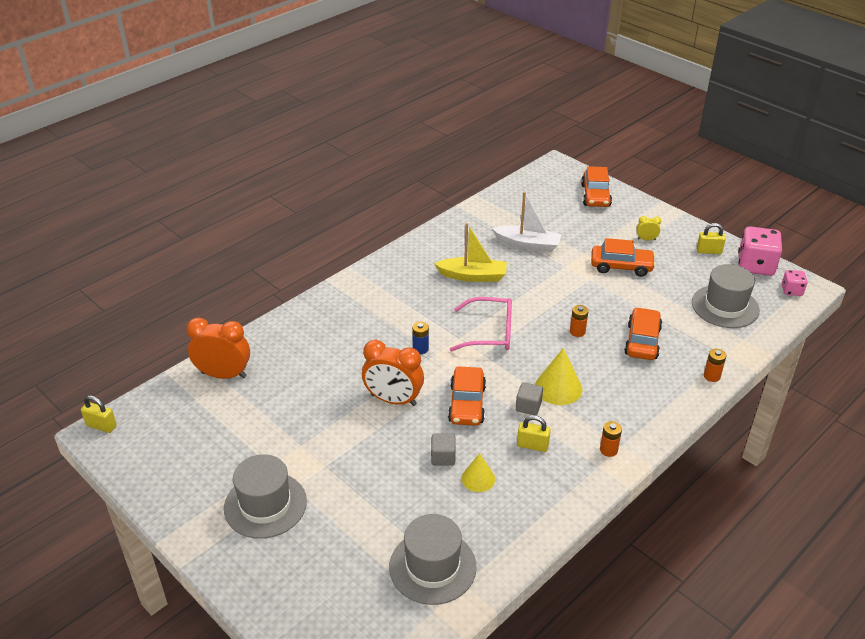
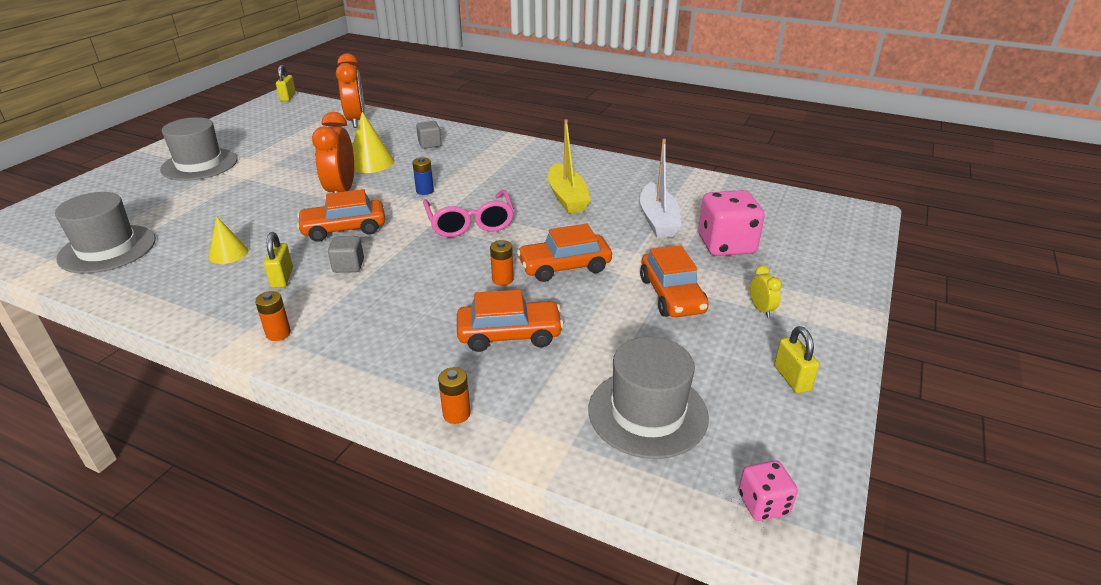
camera: 70 degrees right, 5 degrees down
grey cube [431,434,456,466] -> grey cube moved to [416,121,442,149]
yellow cone [535,348,583,405] -> yellow cone moved to [352,112,394,173]
orange car [581,166,612,207] -> orange car moved to [517,224,612,282]
pink dice [738,226,782,276] -> pink dice moved to [698,190,765,256]

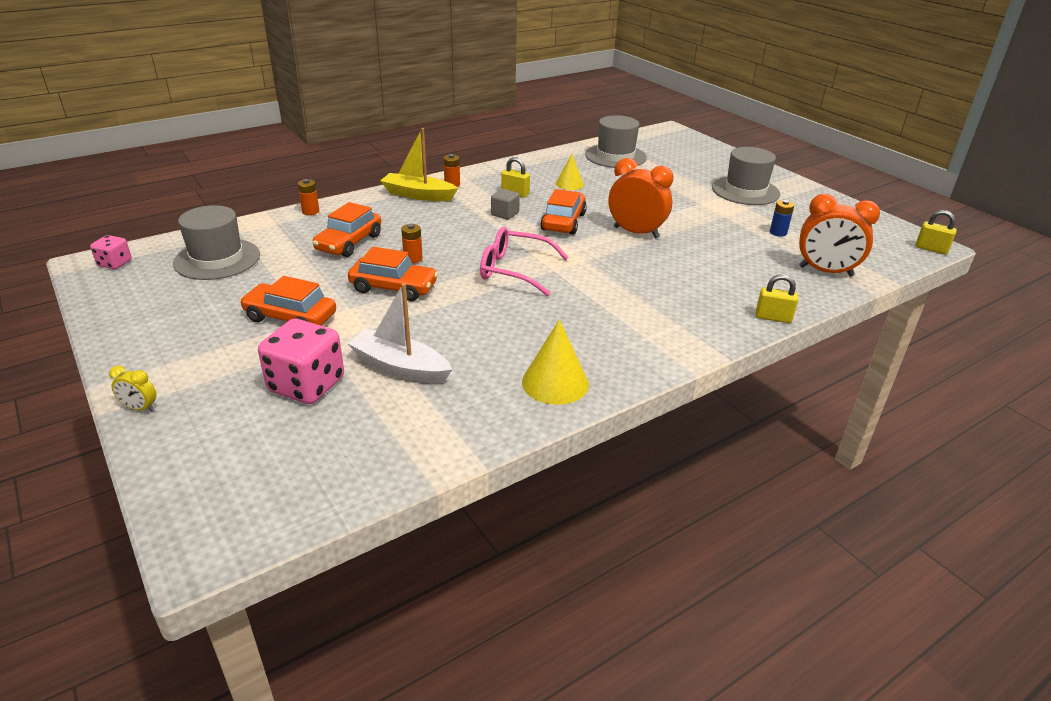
camera: 120 degrees right, 0 degrees up
yellow cone [352,112,394,173] -> yellow cone moved to [522,319,589,405]
blue battery [412,157,434,195] -> blue battery moved to [770,200,794,237]
grey cube [416,121,442,149] -> none
orange car [517,224,612,282] -> orange car turned 90 degrees clockwise [348,247,438,301]
yellow boat [548,119,591,213] -> yellow boat moved to [380,128,458,201]
yellow clock [750,265,782,317] -> yellow clock moved to [109,366,156,412]
yellow padlock [774,326,819,393] -> yellow padlock moved to [755,274,798,323]

